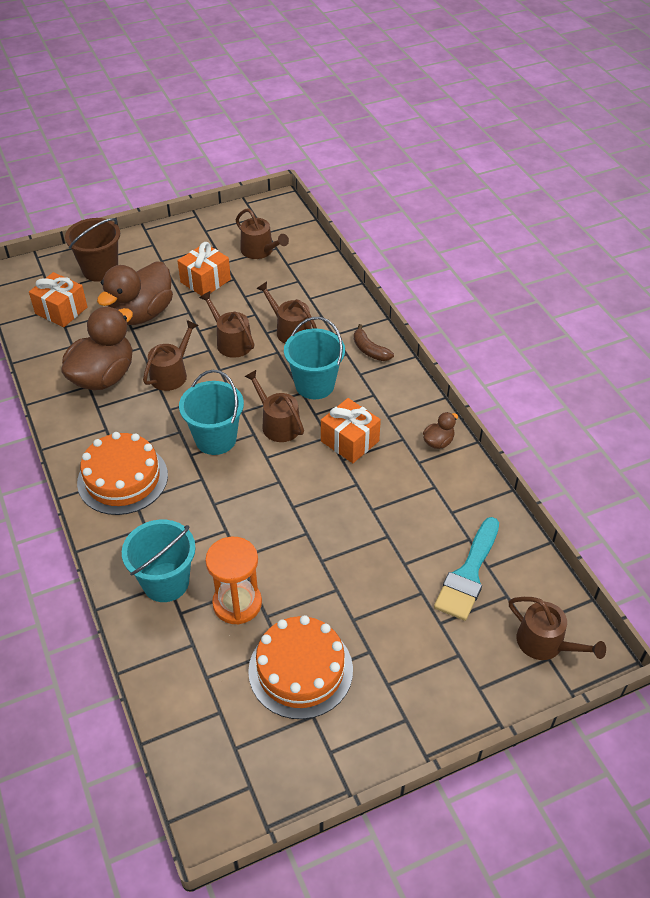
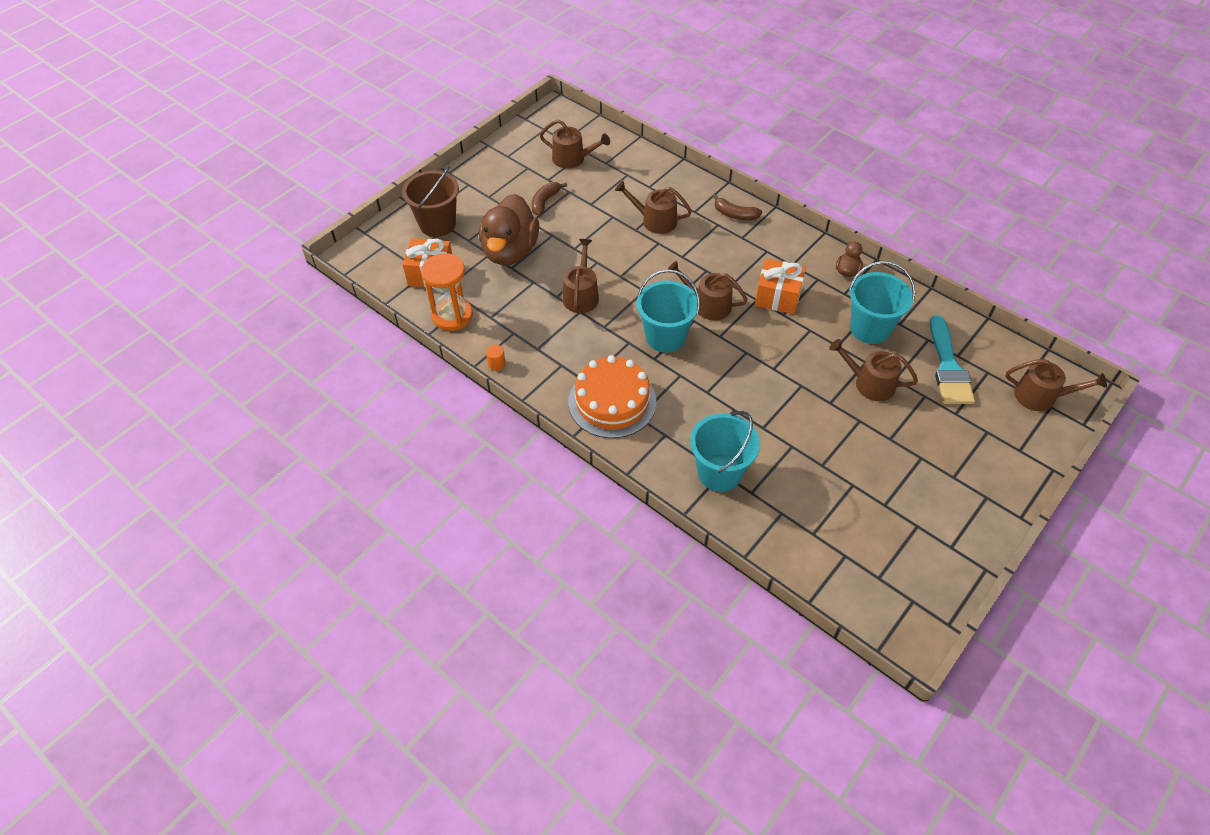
camera: 25 degrees left, 5 degrees up
brown duck [61,307,133,390] -> none
orange gift [177,242,231,296] -> brown banana [532,182,567,216]
brown watering can [199,291,255,358] -> brown watering can moved to [829,339,918,401]
orange hourglass [205,537,262,624] -> orange hourglass moved to [421,253,473,331]
orange cake [248,615,353,719] -> none
turquoise bucket [284,317,345,399] -> turquoise bucket moved to [849,261,915,344]
none -> orange cylinder [486,345,506,371]

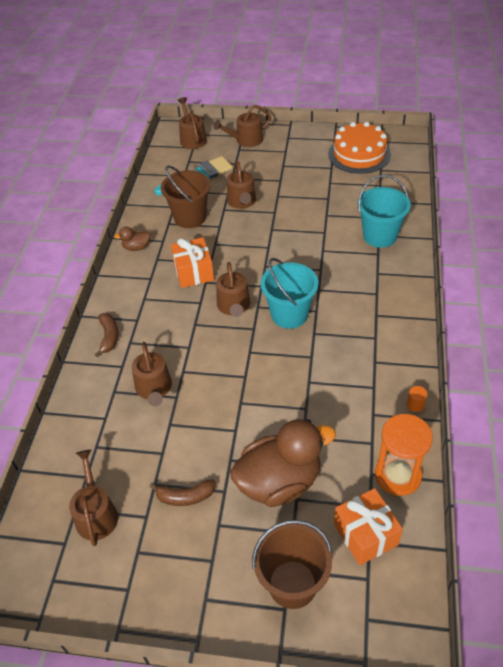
camera: 120 degrees left, 5 degrees down
brown watering can [563,239,599,313] -> brown watering can moved to [213,105,272,147]
orange cake [568,355,656,438] -> orange cake moved to [328,122,391,174]
turquoise bucket [849,261,915,344] -> brown bucket [161,165,211,228]

